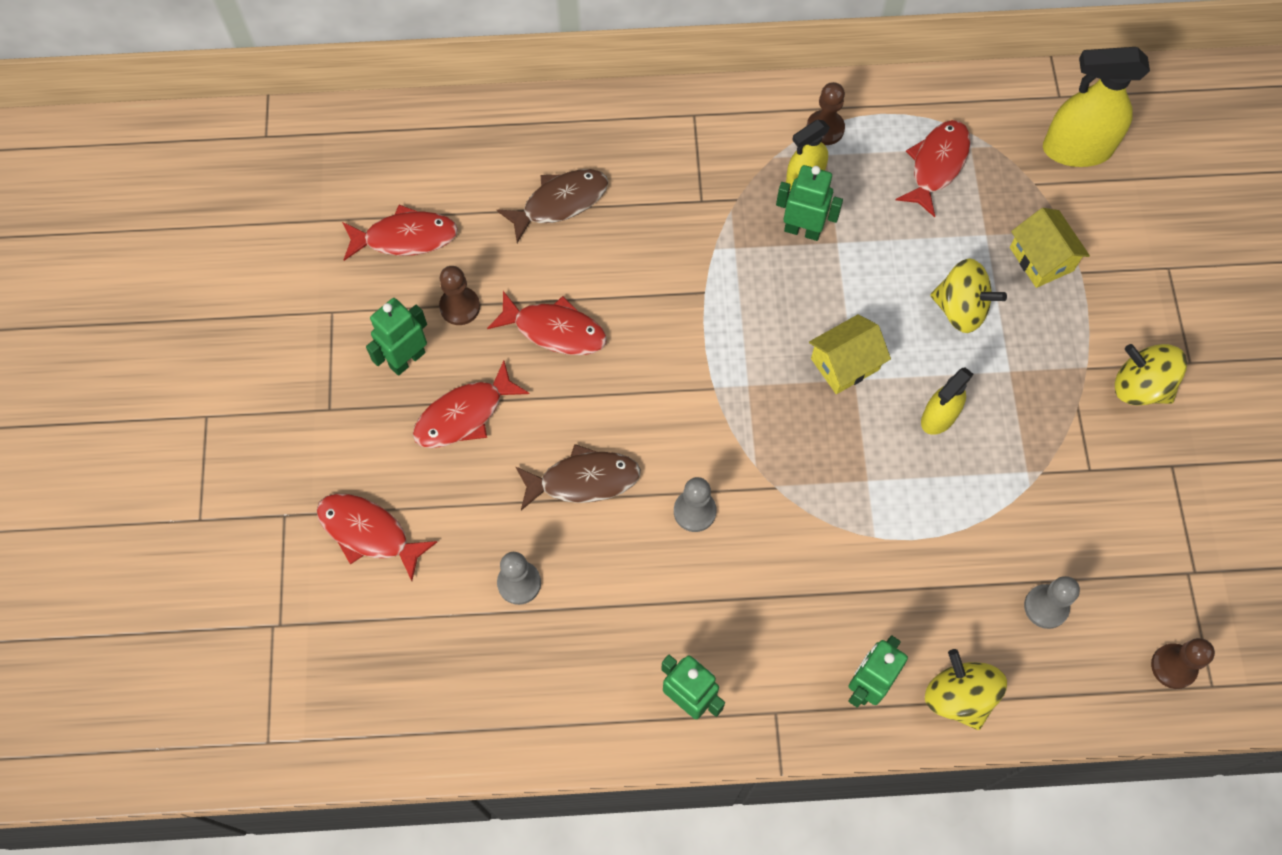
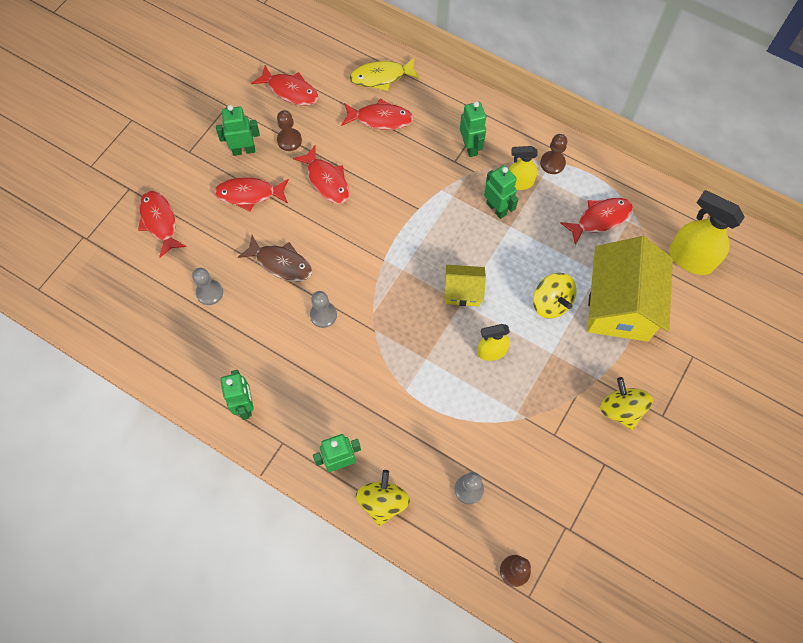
camera: 35 degrees right, 0 degrees up
brown fish [497,169,608,243] -> red fish [341,99,413,130]
yellow house [1010,208,1090,288] -> yellow house [587,236,673,342], size x2.01
none -> yellow fish [350,57,420,91]
none -> green robot [460,101,486,157]

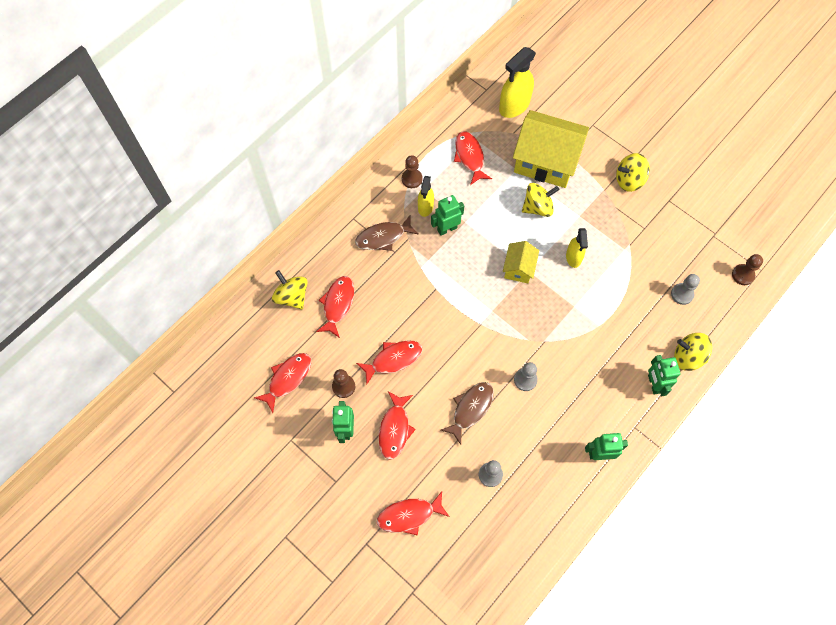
camera: 80 degrees left, 0 degrees up
yellow fish [350,57,420,91] -> yellow spinning top [272,270,308,310]
green robot [460,101,486,157] -> brown fish [355,216,419,251]

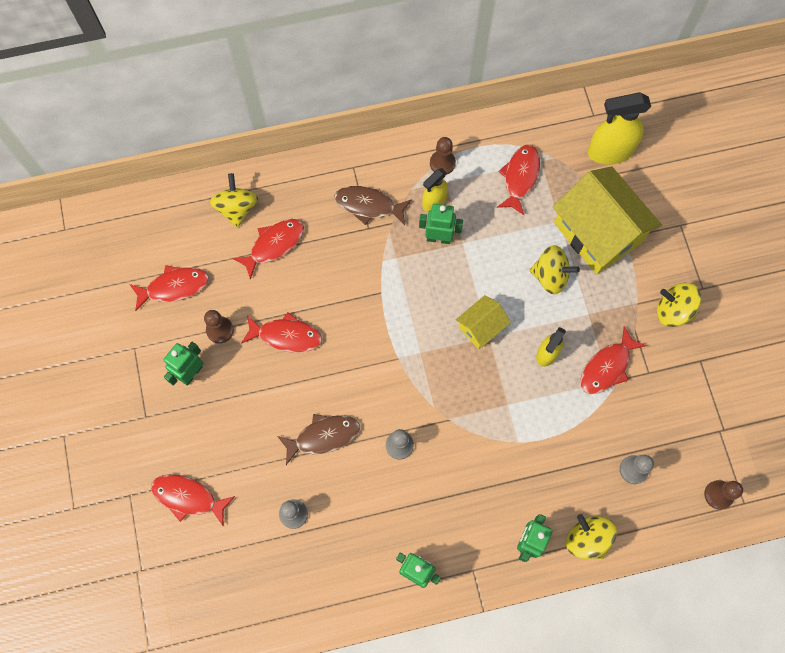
camera: 35 degrees right, 5 degrees up
red fish [378,391,416,460] -> red fish moved to [580,326,647,394]

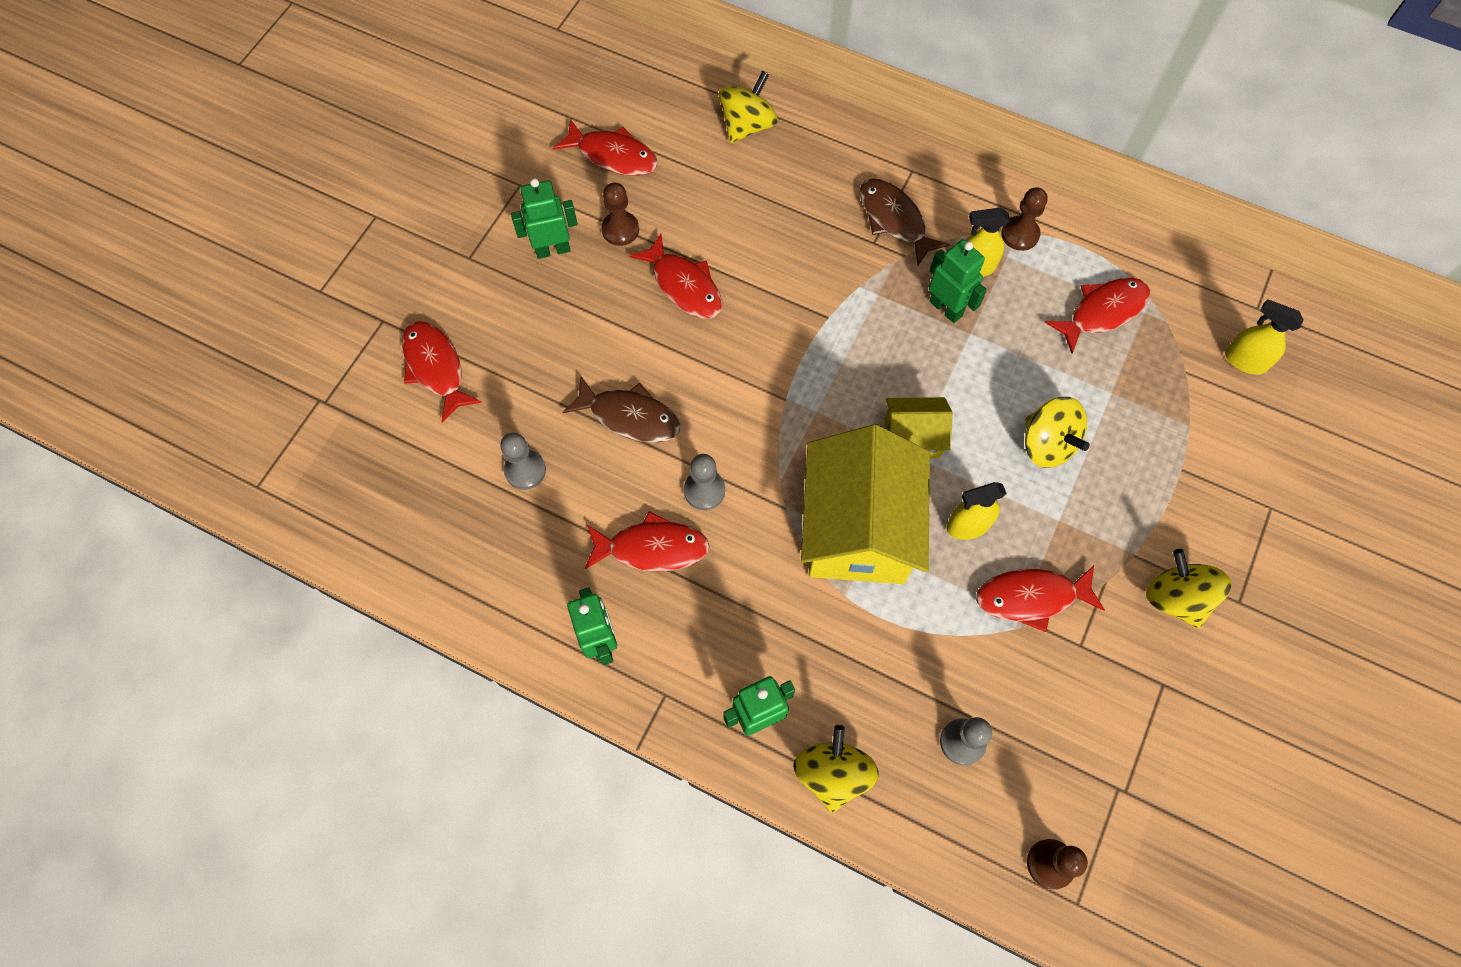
camera: 40 degrees right, 5 degrees down
red fish [233,219,304,280] -> red fish moved to [585,511,710,572]
yellow house [553,166,662,275] -> yellow house moved to [801,424,930,584]
yellow spray bottle [588,92,651,165] -> yellow spray bottle [1225,299,1304,375], size x0.60

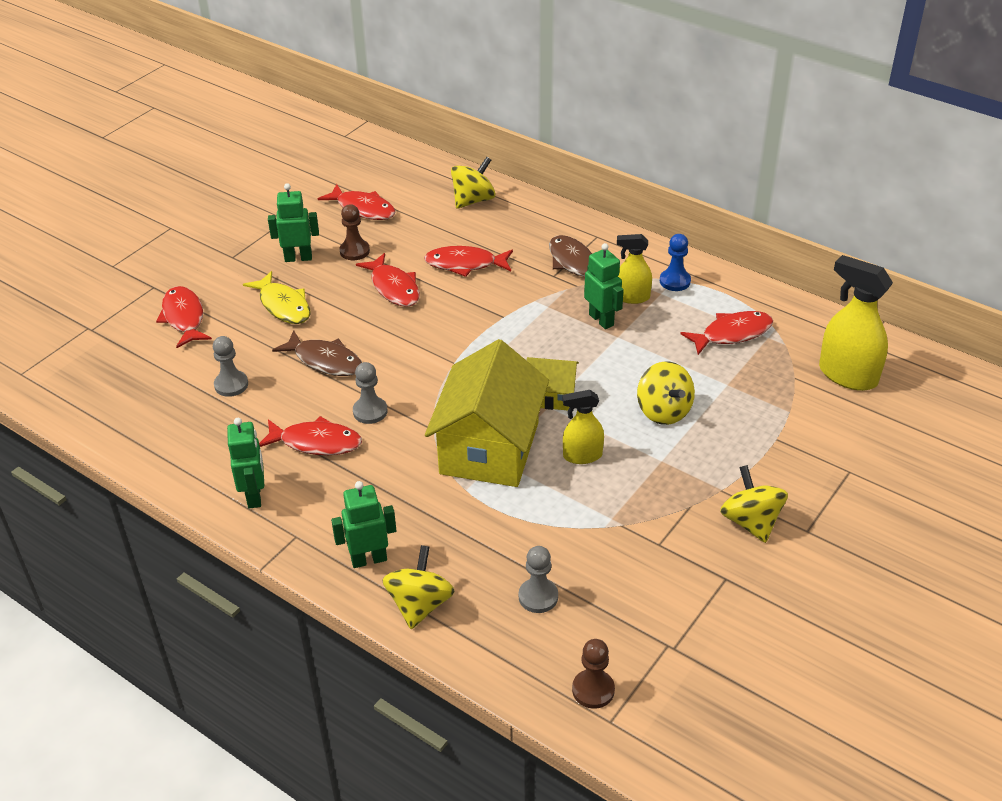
camera: 10 degrees right, 25 degrees down
red fish [976,566,1105,632] -> red fish moved to [424,246,513,277]
brown pawn [1001,187,1047,251] -> blue pawn [660,234,691,291]
yellow spray bottle [1225,299,1304,375] -> yellow spray bottle [819,255,893,391], size x1.67
none -> yellow fish [243,271,311,324]

